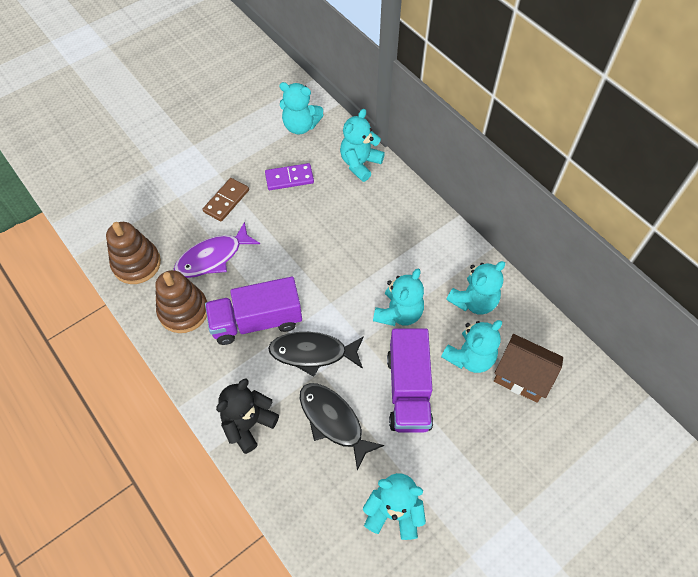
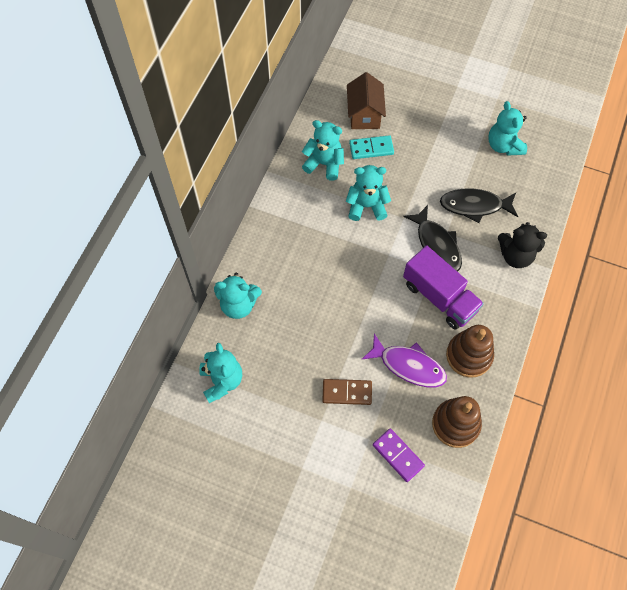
camera: 120 degrees left, 5 degrees up
purple domino [265,163,314,190] -> purple domino moved to [373,428,425,482]
black fish [300,383,384,471] -> black fish turned 75 degrees clockwise [440,188,518,223]
purple truck [387,328,433,432] -> none
turquoise teddy bear [441,320,502,373] -> turquoise domino [349,135,394,159]

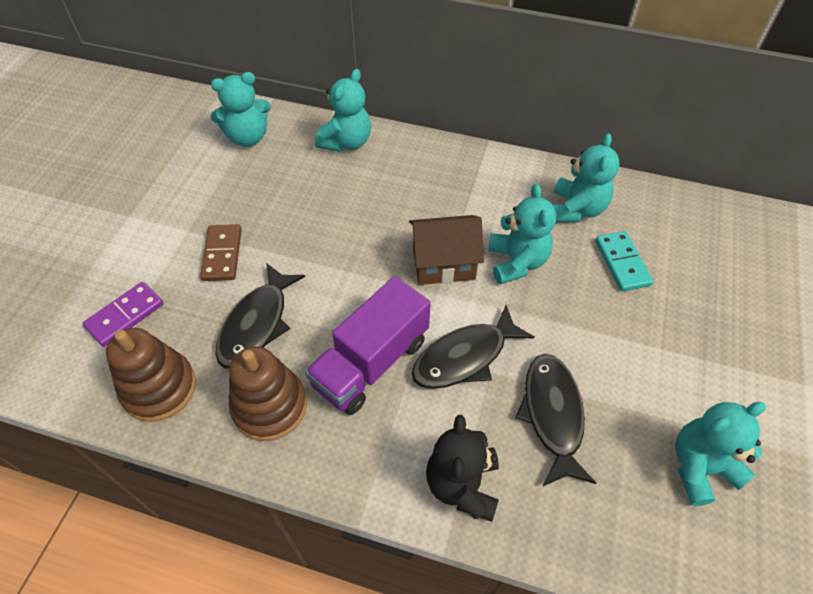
camera: 85 degrees right, 10 degrees down
turquoise teddy bear [214,273,262,319] -> turquoise teddy bear turned 150 degrees counterclockwise [315,69,371,152]
brown house [347,72,386,129] -> brown house moved to [409,215,484,285]
purple fish [361,334,447,387] -> black fish [216,263,305,369]

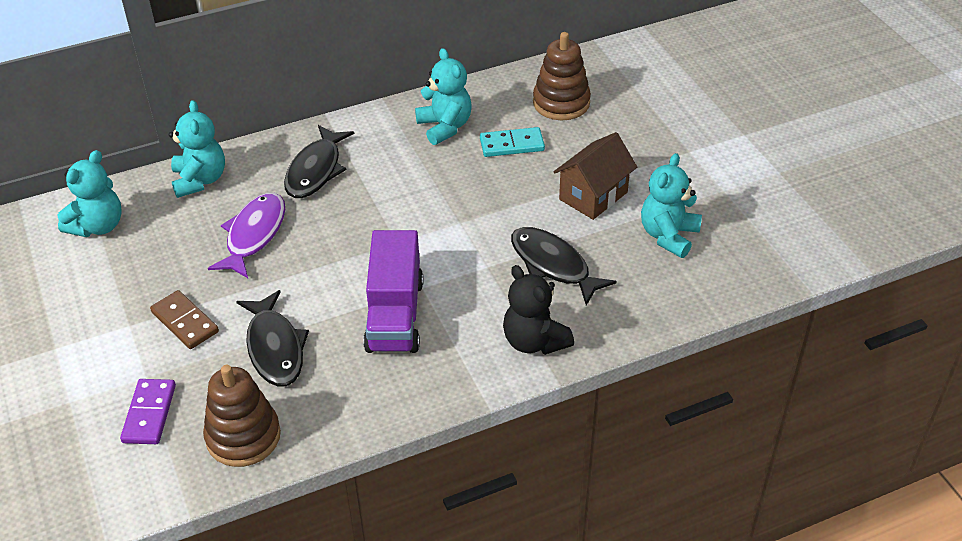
camera: 40 degrees left, 10 degrees down
brown stacking toy [229,346,307,441] -> brown stacking toy moved to [533,32,591,120]
brown house [409,215,484,285] -> brown house moved to [554,132,637,220]
black fish [411,305,535,389] -> black fish moved to [284,125,354,198]
turquoise teddy bear [488,184,556,284] -> none
turquoise domino [595,231,653,292] -> turquoise domino turned 45 degrees counterclockwise [480,127,545,157]
none -> purple fish [208,193,285,278]

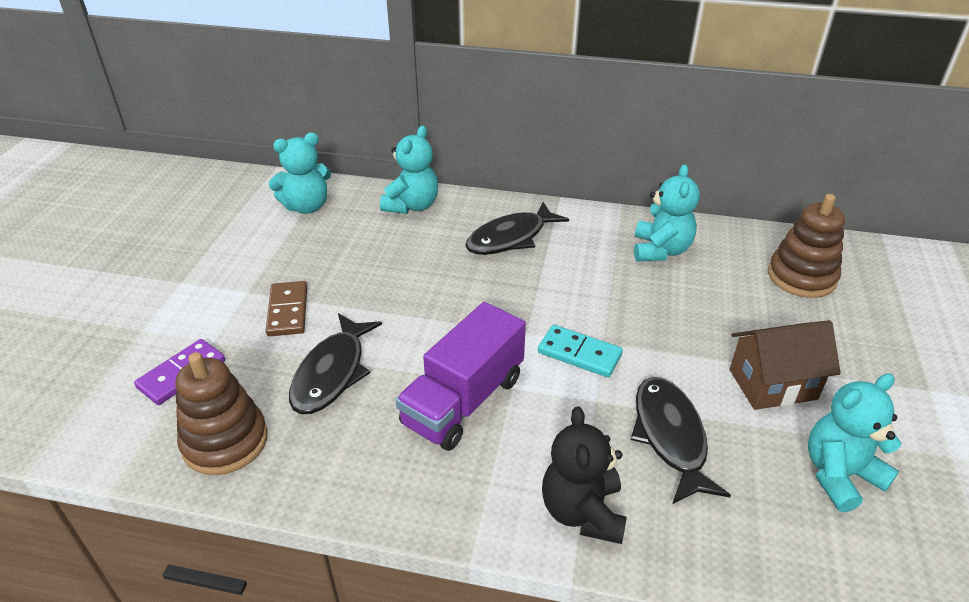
camera: 35 degrees right, 5 degrees down
purple fish [208,193,285,278] -> none
turquoise domino [480,127,545,157] -> turquoise domino moved to [538,325,623,377]

